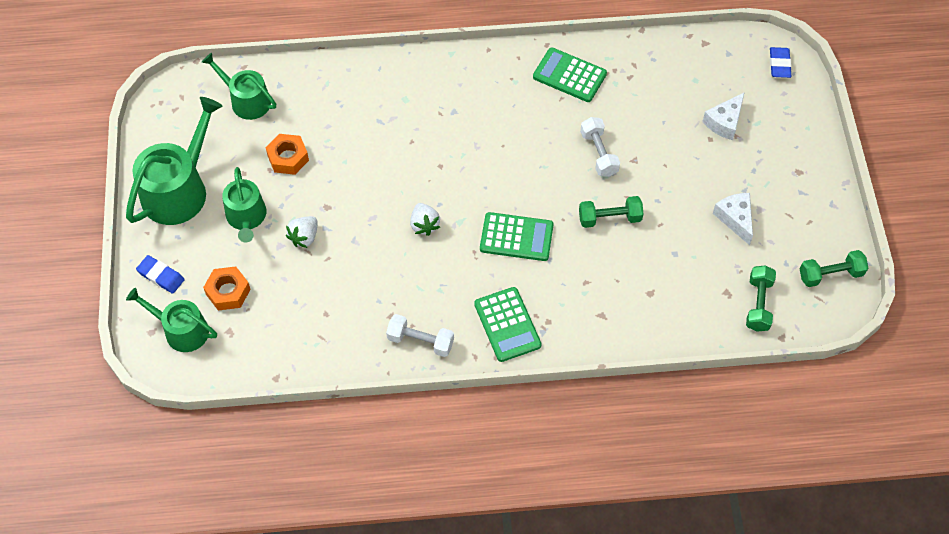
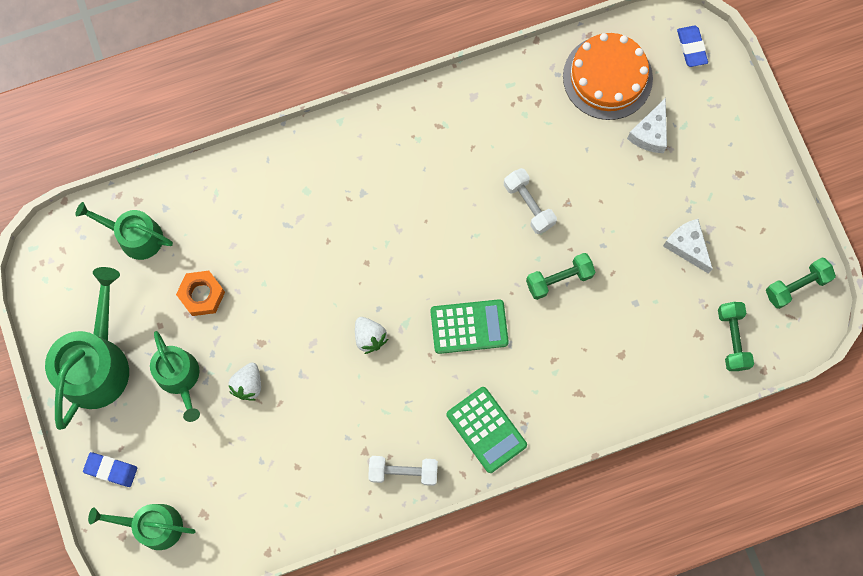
camera: 15 degrees left, 15 degrees up
orange nut [203,266,251,310] -> none
green calculator [533,48,607,102] -> none
none -> orange cake [563,33,653,120]

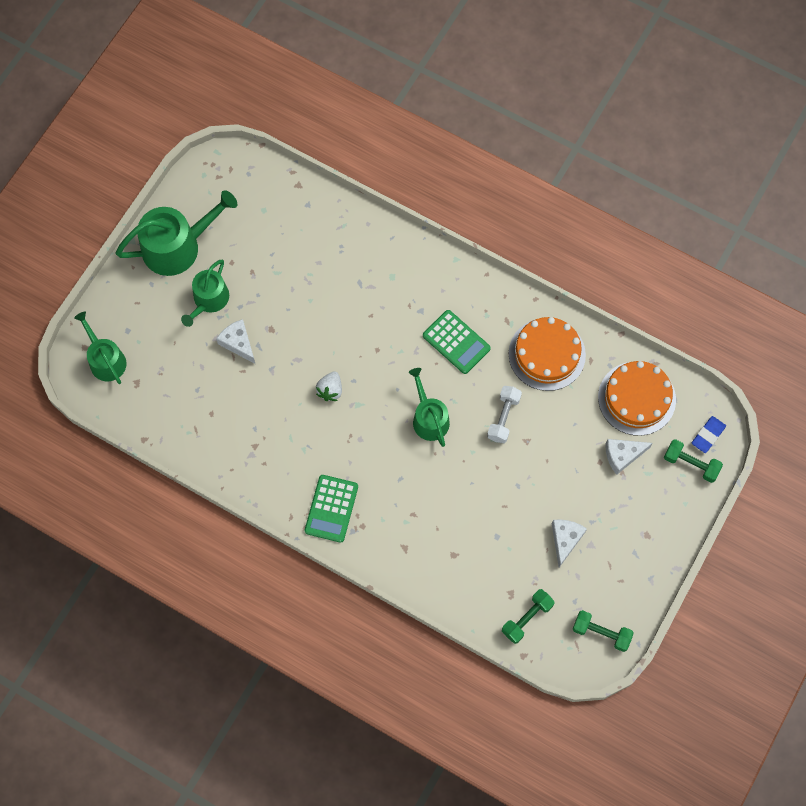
camera: 50 degrees right, 5 degrees down
green watering can [75,202,173,260] -> green watering can moved to [409,368,450,447]
blue eraser [83,452,137,487] -> none
orange nut [176,271,225,316] -> none
white strawberry [228,363,261,401] -> white cheese [216,319,255,364]
white dumbbell [368,456,438,486] -> none
green calculator [430,299,509,354] -> green calculator moved to [423,310,491,374]
green dumbbell [526,253,595,300] -> green dumbbell moved to [664,439,723,483]
none -> orange cake [509,317,586,391]

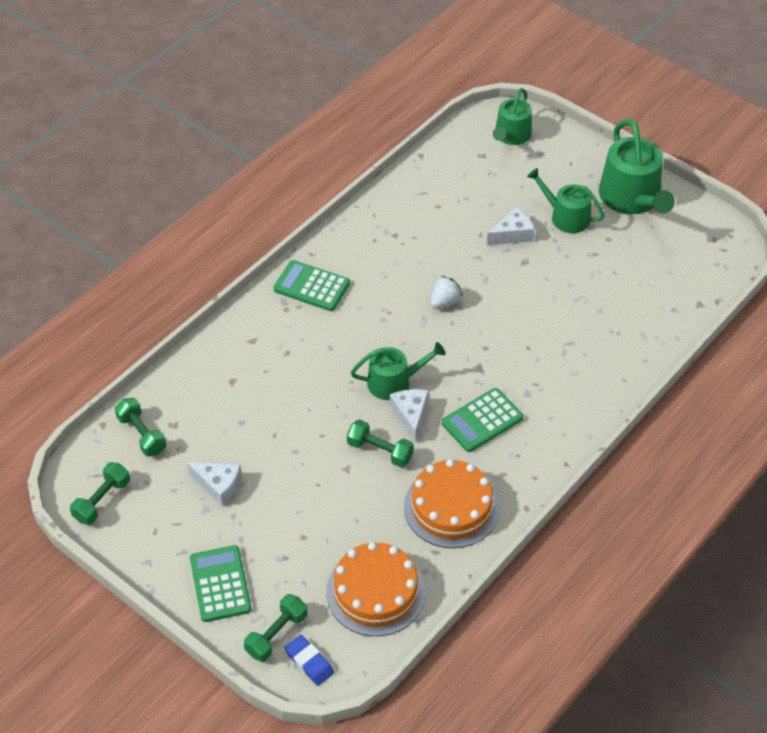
camera: 100 degrees right, 20 degrees down
green watering can [74,312,127,384] -> green watering can turned 135 degrees clockwise [493,88,532,145]
white strawberry [316,371,342,401] -> white strawberry turned 105 degrees clockwise [430,276,463,309]
white dumbbell [487,386,522,443] -> green dumbbell [347,419,414,467]
white cheese [606,439,652,475] -> white cheese moved to [390,389,429,442]
none -> green calculator [190,545,251,622]

